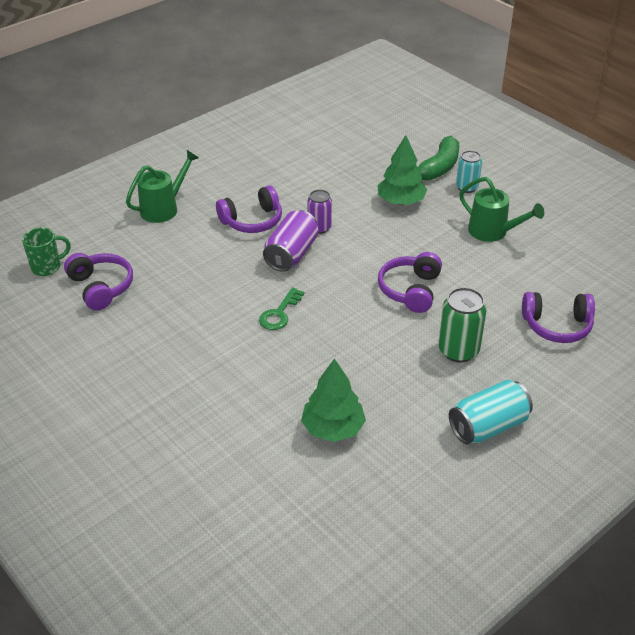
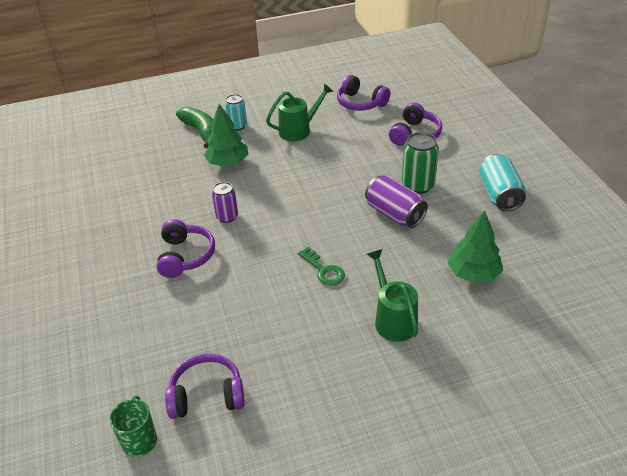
camera: 65 degrees left, 0 degrees up
green watering can [126,150,199,223] -> green watering can moved to [367,249,418,342]
purple can [263,210,319,272] -> purple can moved to [365,175,428,228]
purple headphones [378,252,442,313] -> purple headphones moved to [337,75,390,111]

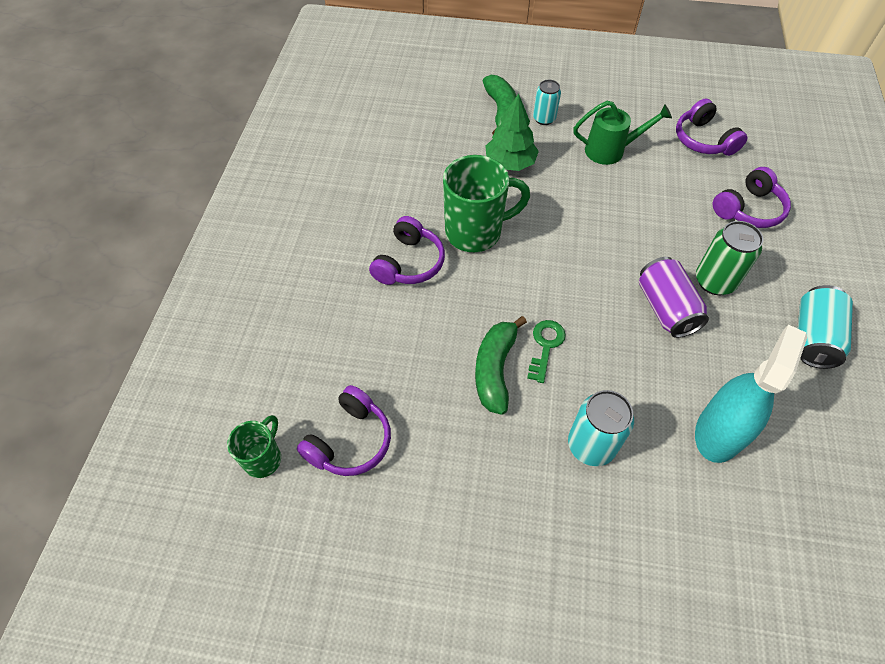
camera: 25 degrees right, 15 degrees up
purple headphones [165,353,245,419] -> purple headphones turned 105 degrees clockwise [297,385,391,476]
purple can [212,182,238,223] -> green mug [443,155,530,252]
green key [298,247,345,286] -> green key turned 150 degrees counterclockwise [527,320,566,383]
green watering can [367,249,418,342] -> turquoise can [568,390,634,466]
green tree [448,210,503,283] -> turquoise spray bottle [695,325,807,463]
none -> green banana [475,316,527,415]

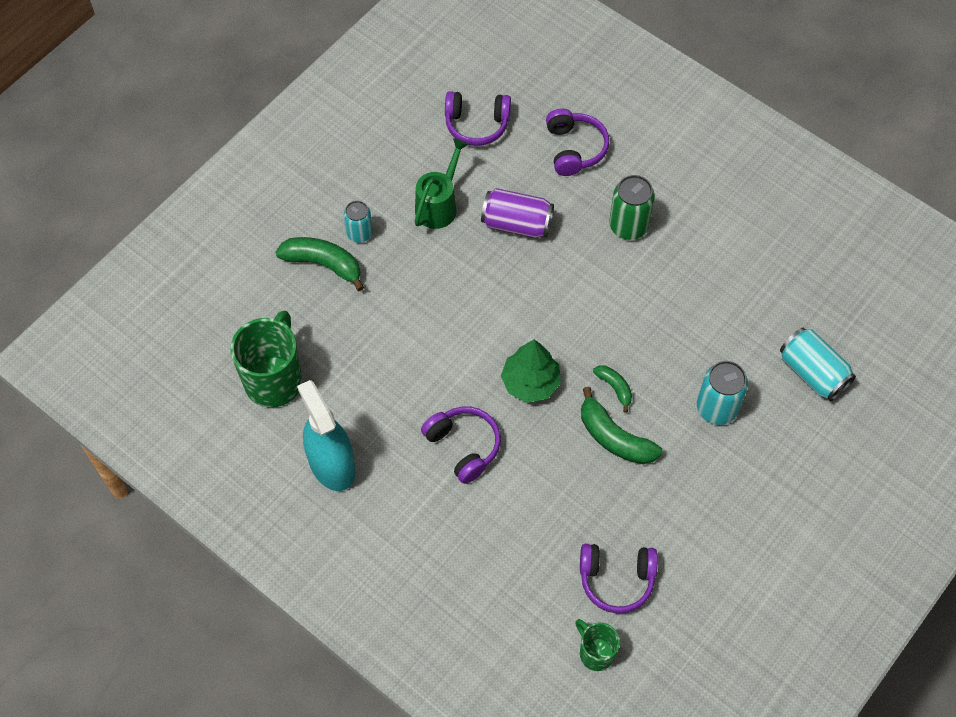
camera: 60 degrees left, 5 degrees up
purple headphones [297,385,391,476] -> purple headphones turned 120 degrees clockwise [580,544,658,613]
green mug [443,155,530,252] -> green mug moved to [230,310,302,408]
green tree [485,94,539,171] -> green tree moved to [501,340,561,403]
green key [527,320,566,383] -> green banana [593,365,632,413]
purple can [639,257,709,338] -> purple can moved to [481,188,554,238]
turquoise spray bottle [695,325,807,463] -> turquoise spray bottle moved to [297,380,355,491]
turquoise can [798,285,853,369] -> turquoise can moved to [780,328,856,401]

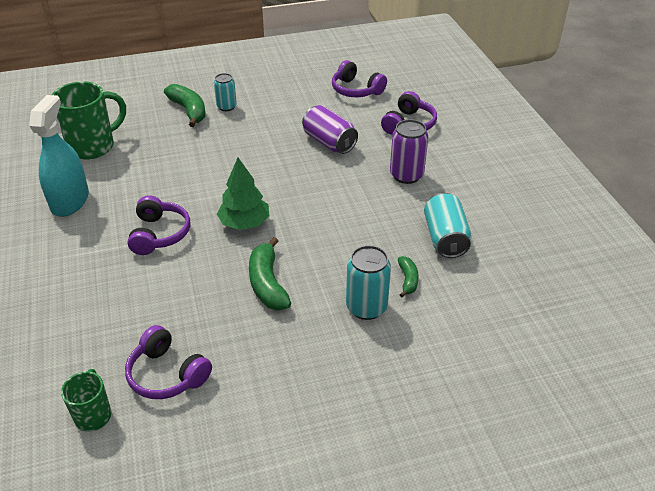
camera: 35 degrees right, 20 degrees down
green watering can [415,138,469,229] -> none
green banana [593,365,632,413] -> green banana moved to [398,256,419,297]
green can [609,175,655,240] -> purple can [390,119,428,184]
turquoise can [780,328,856,401] -> turquoise can moved to [424,193,472,258]

